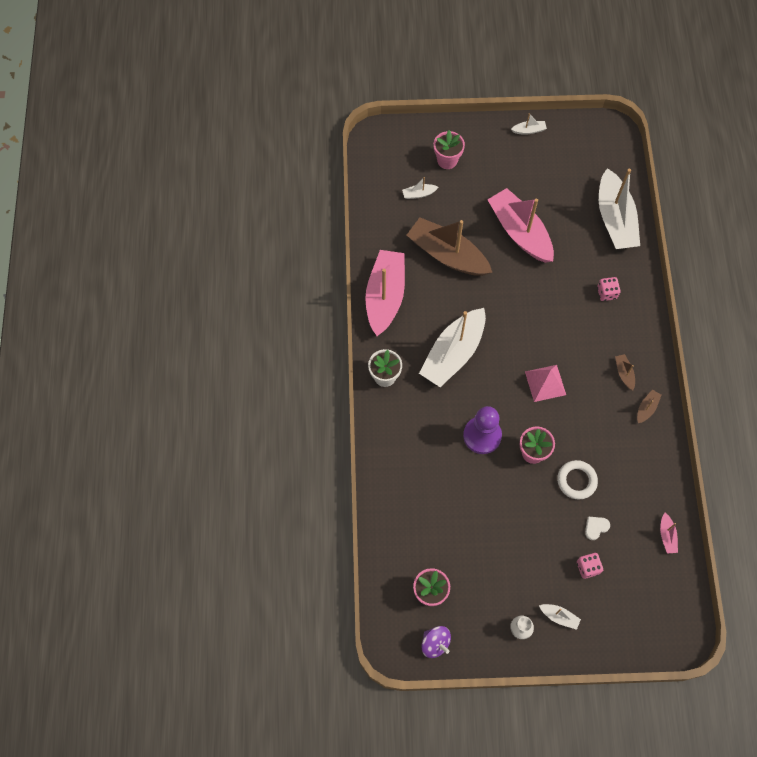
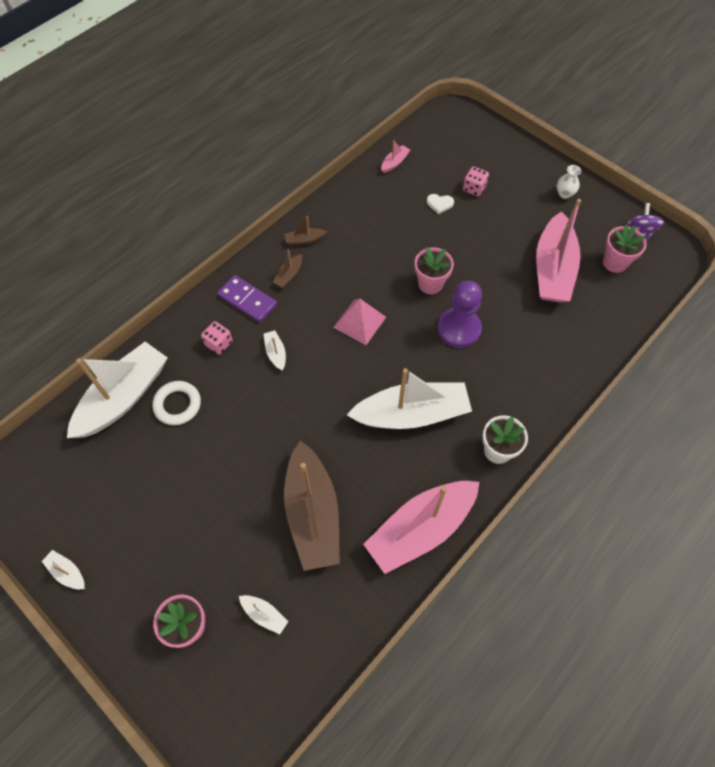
camera: 135 degrees left, 5 degrees down
pink boat [488,188,554,263] -> pink boat moved to [536,199,581,302]
white boat [539,604,581,630] -> white boat moved to [264,330,286,371]
white ring [557,460,598,500] -> white ring moved to [152,381,201,425]
none -> purple domino [218,275,277,323]

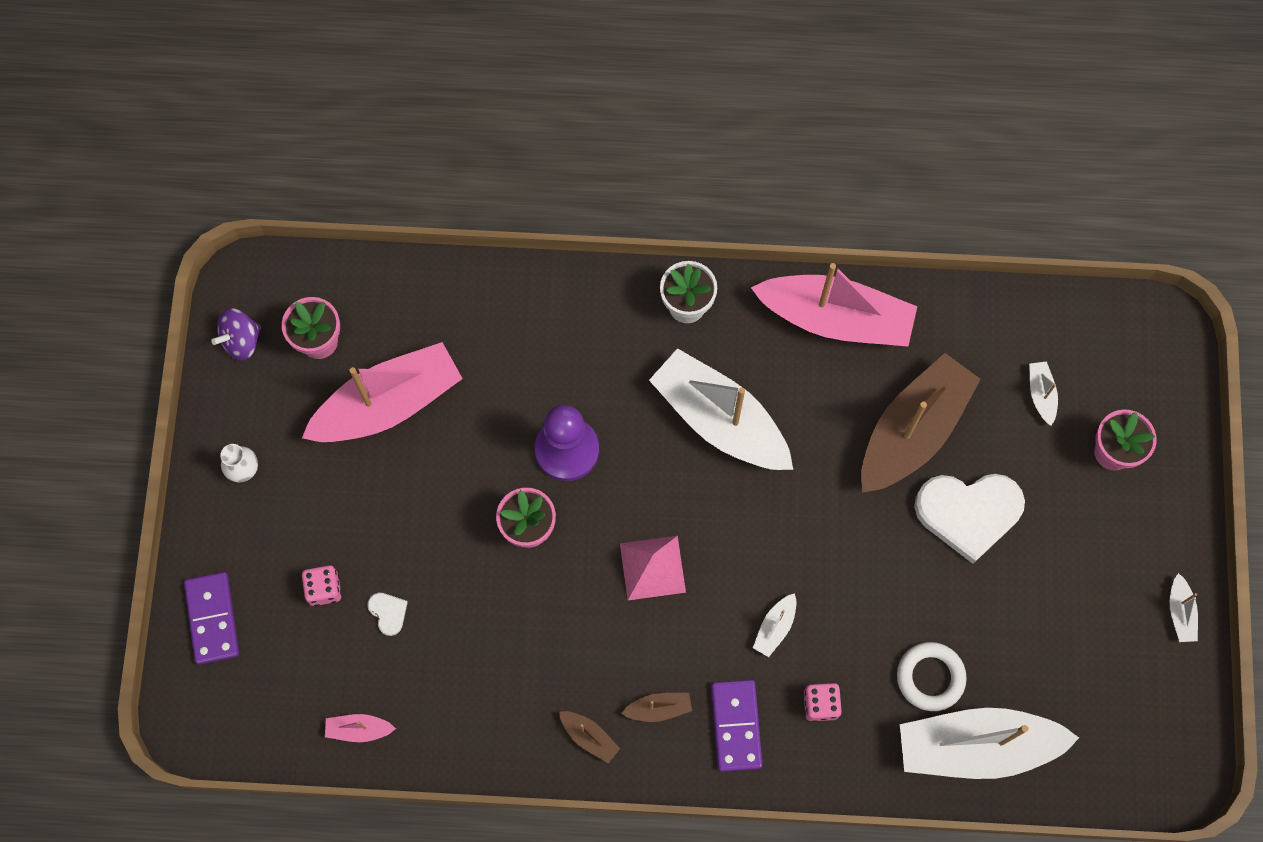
camera: 130 degrees left, 10 degrees up
none -> purple domino [184,572,239,664]
none -> white heart [914,474,1025,564]

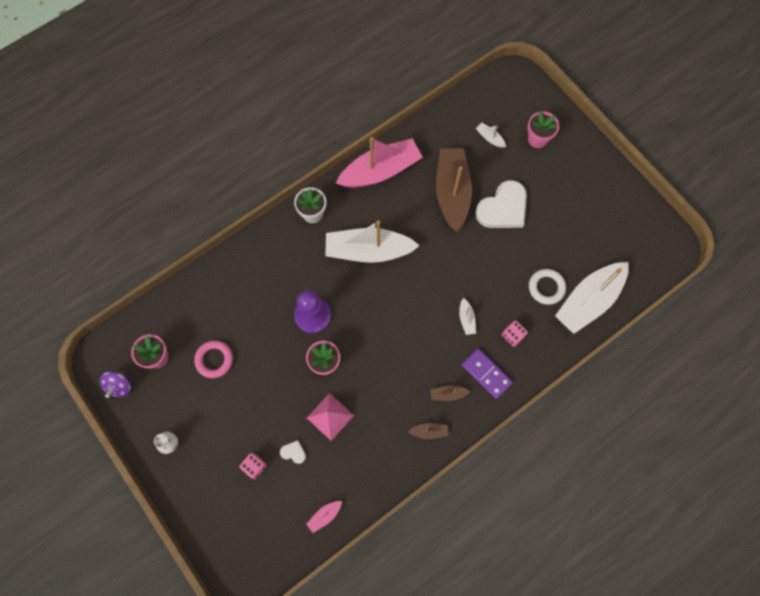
camera: 40 degrees left, 0 degrees up
purple domino [184,572,239,664] -> none
pink boat [302,342,463,442] -> pink ring [194,340,233,378]
pink pyramid [620,536,686,600] -> pink pyramid moved to [307,393,354,441]
brown boat [621,693,692,722] -> brown boat turned 135 degrees counterclockwise [430,385,470,401]
white boat [1170,573,1198,642] -> none

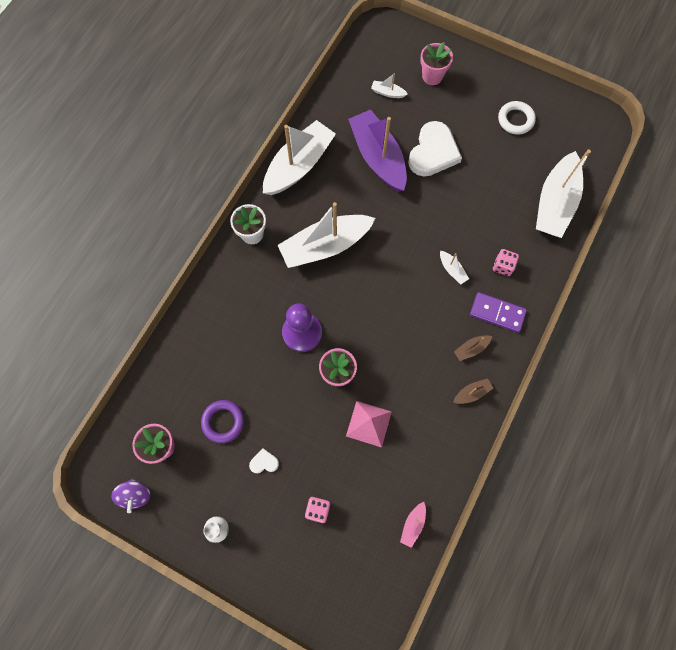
camera: 25 degrees left, 0 degrees up
pink ring [194,340,233,378] -> purple ring [201,400,244,443]
white heart [280,440,306,464] -> white heart moved to [249,448,279,473]
pink boat [336,137,423,188] -> white boat [263,120,336,195]
brown boat [436,148,472,232] -> purple boat [348,109,407,192]
white ring [529,269,566,305] -> white ring moved to [498,101,536,135]

